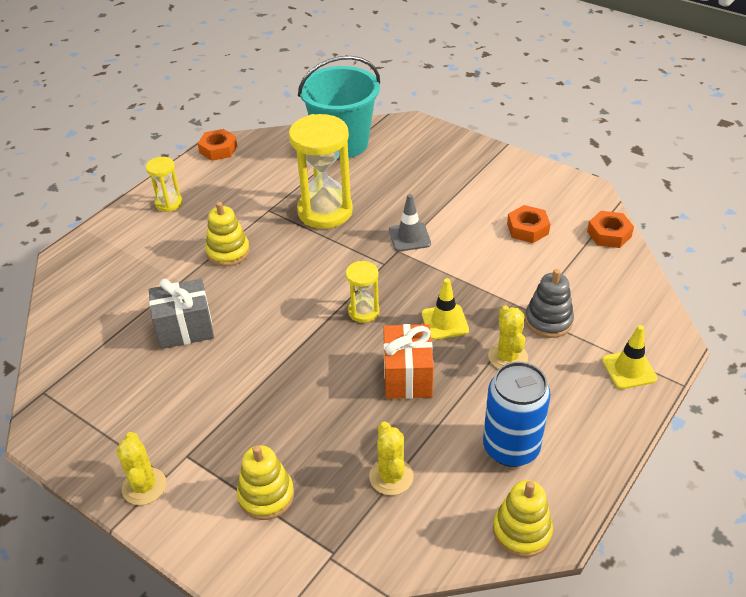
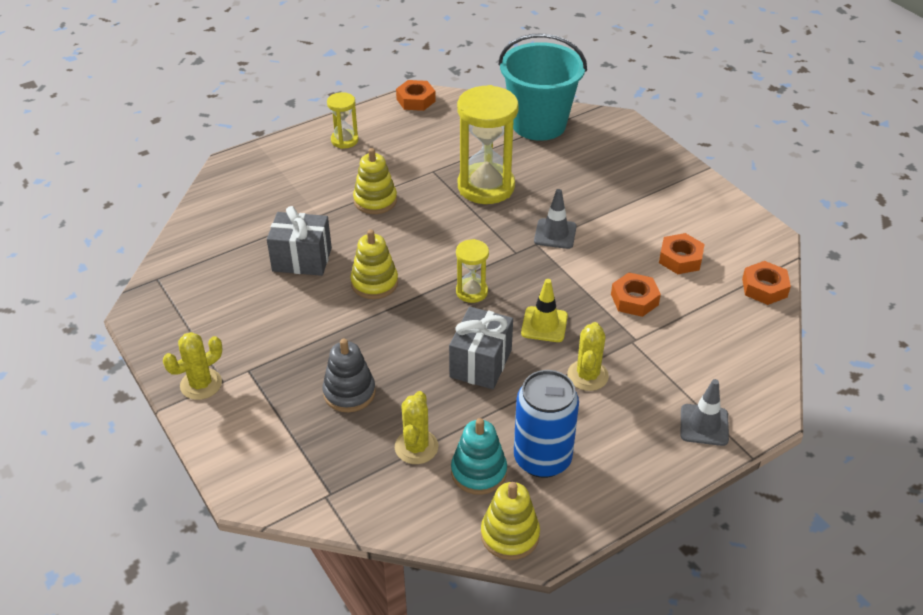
camera: 20 degrees right, 0 degrees up
yellow cactus [117,432,166,505] -> yellow cactus turned 45 degrees clockwise [163,332,222,400]
yellow stacking toy [237,445,294,520] -> yellow stacking toy moved to [350,229,398,299]
orange gift [383,324,434,399] -> grey gift [449,307,513,389]
grey stacking toy [525,269,574,338] -> grey stacking toy moved to [322,339,376,412]
yellow traffic cone [602,325,658,389] -> grey traffic cone [681,379,729,446]
none -> turquoise stacking toy [451,418,507,495]
none -> orange nut [611,273,661,317]

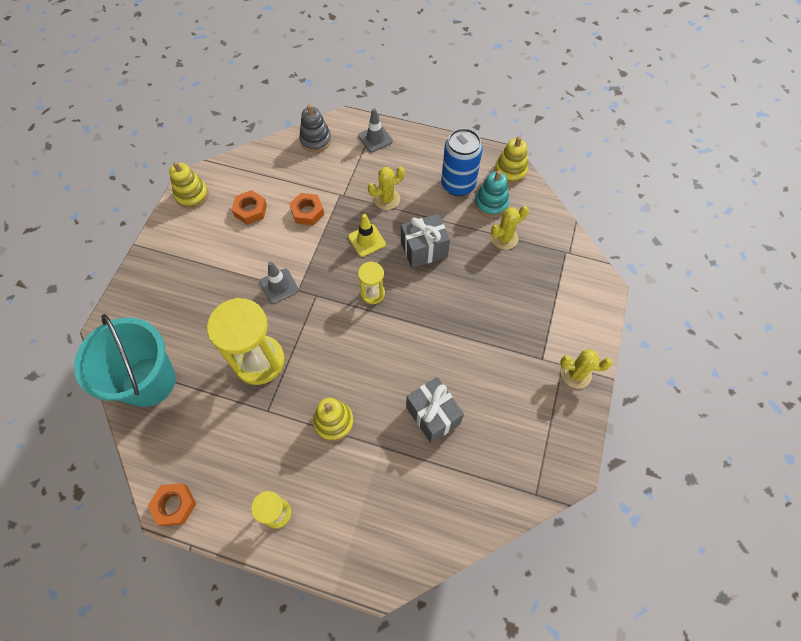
camera: 130 degrees left, 20 degrees up
grey stacking toy [322,339,376,412] -> grey stacking toy moved to [299,104,332,152]
yellow stacking toy [350,229,398,299] -> yellow stacking toy moved to [169,161,209,209]
orange nut [742,261,791,305] -> none

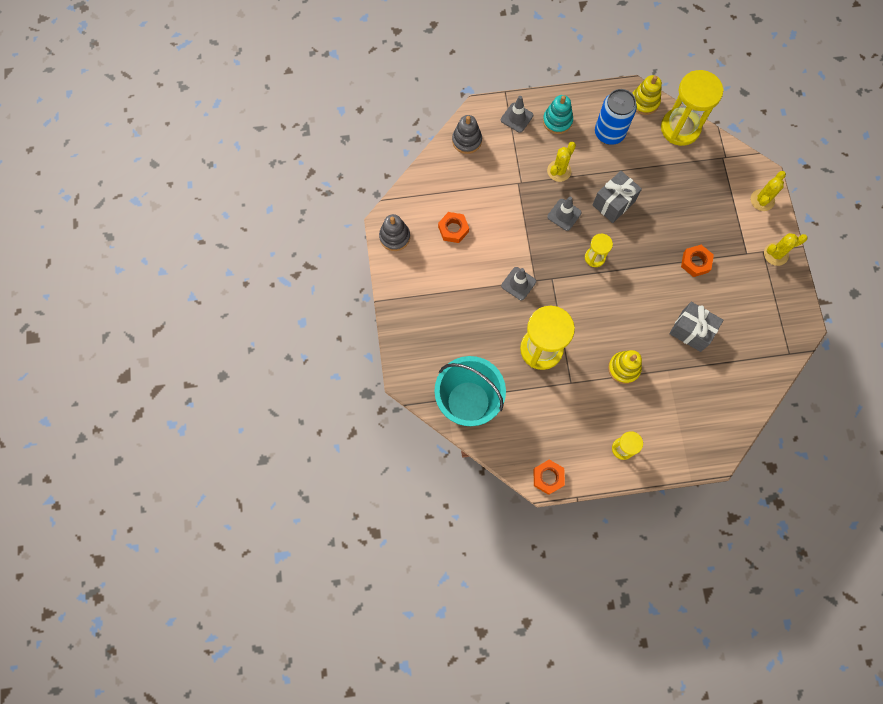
camera: 25 degrees left, 10 degrees up
yellow stacking toy [169,161,209,209] -> grey stacking toy [379,214,410,251]
orange nut [289,193,324,225] -> orange nut moved to [681,245,714,277]
yellow traffic cone [348,214,386,257] -> grey traffic cone [547,196,582,231]
turquoise stacking toy [475,170,509,217] -> turquoise stacking toy moved to [543,95,573,134]
yellow cactus [491,206,529,250] -> yellow cactus moved to [751,171,786,211]
none -> yellow hourglass [661,70,724,146]

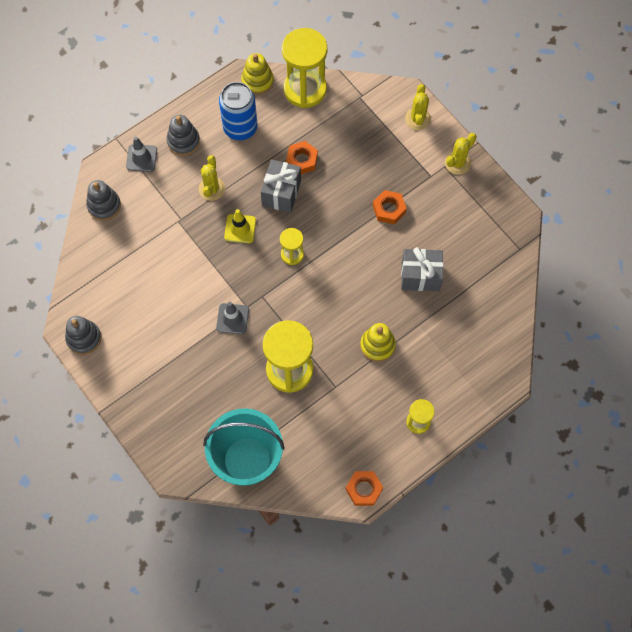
camera: 30 degrees left, 5 degrees down
orange nut [438,212,469,243] -> orange nut moved to [286,141,318,174]
turquoise stacking toy [543,95,573,134] -> grey stacking toy [167,115,200,156]
grey traffic cone [547,196,582,231] -> yellow traffic cone [224,209,256,243]

